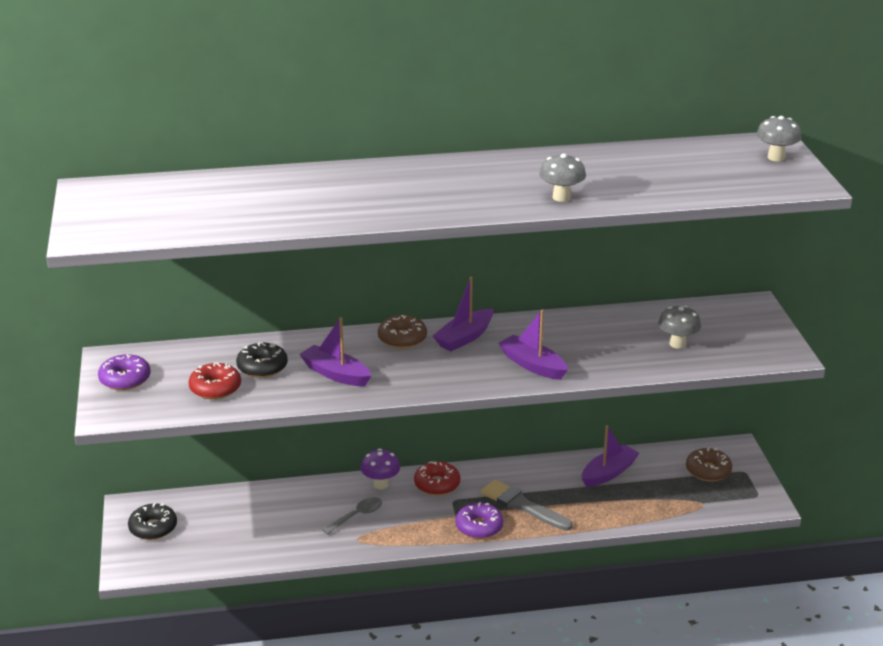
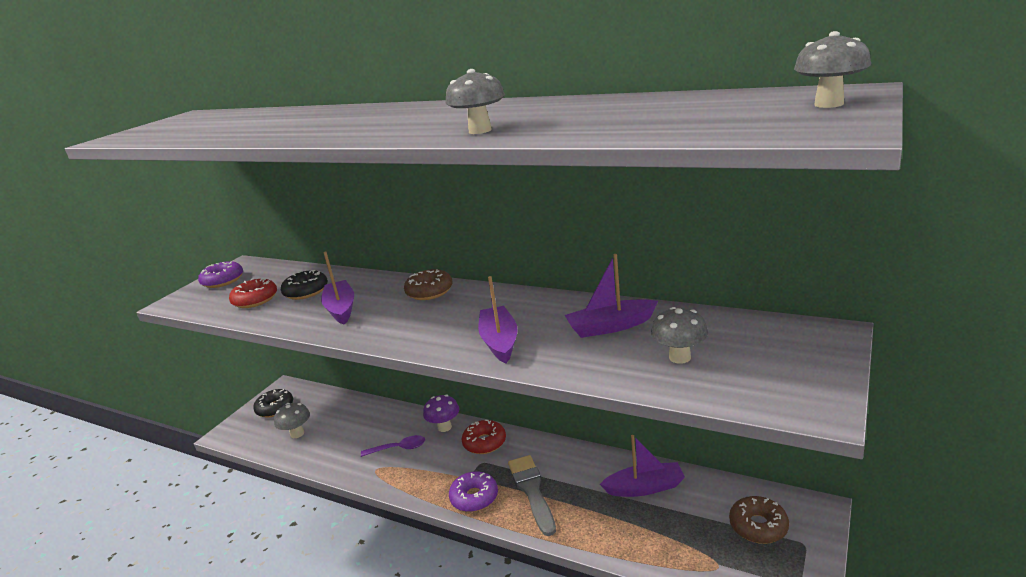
camera: 40 degrees right, 5 degrees down
grey spoon [323,497,382,535] -> purple spoon [361,435,425,457]
purple boat [433,277,493,352] -> purple boat moved to [565,254,658,338]
none -> grey mushroom [274,403,310,438]

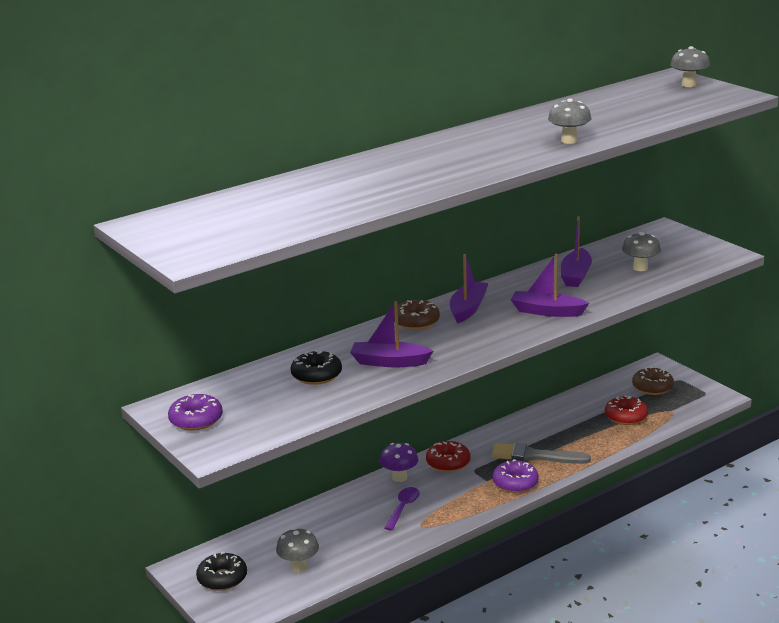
camera: 65 degrees left, 0 degrees up
red donut [229,278,277,308] -> red donut moved to [605,396,648,425]
purple boat [600,435,685,497] -> purple boat moved to [450,254,489,324]

